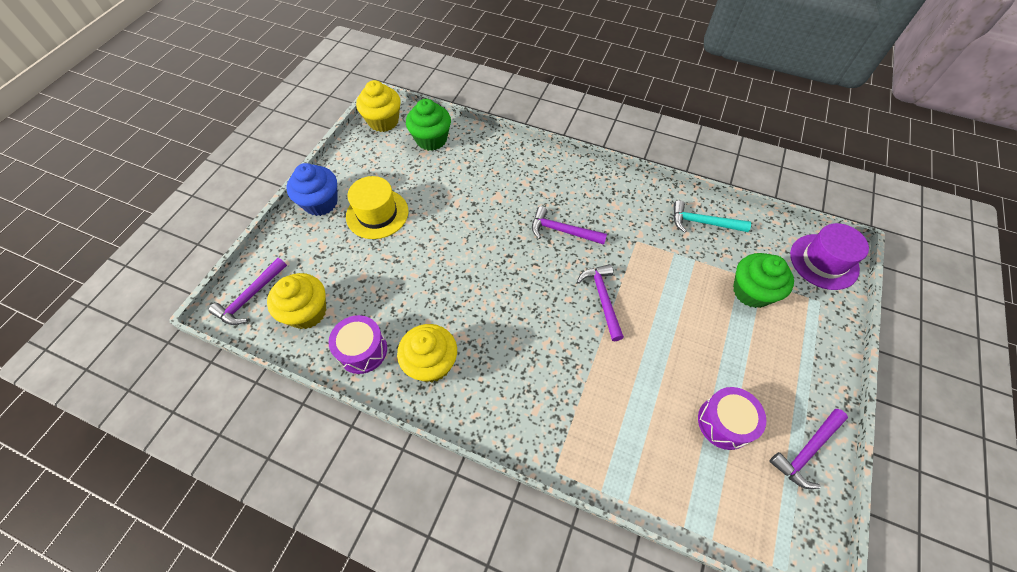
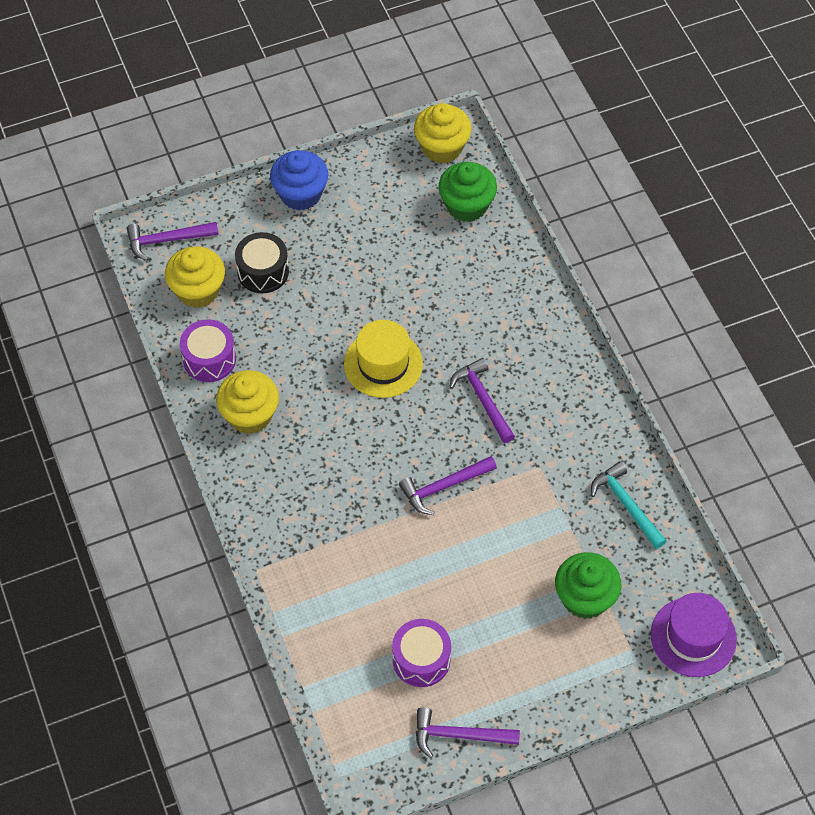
camera: 45 degrees right, 0 degrees up
yellow hat [346,176,408,239] -> yellow hat moved to [344,320,423,398]
purple hammer [577,264,624,341] -> purple hammer turned 150 degrees counterclockwise [399,456,497,515]
none -> black drum [235,232,289,293]

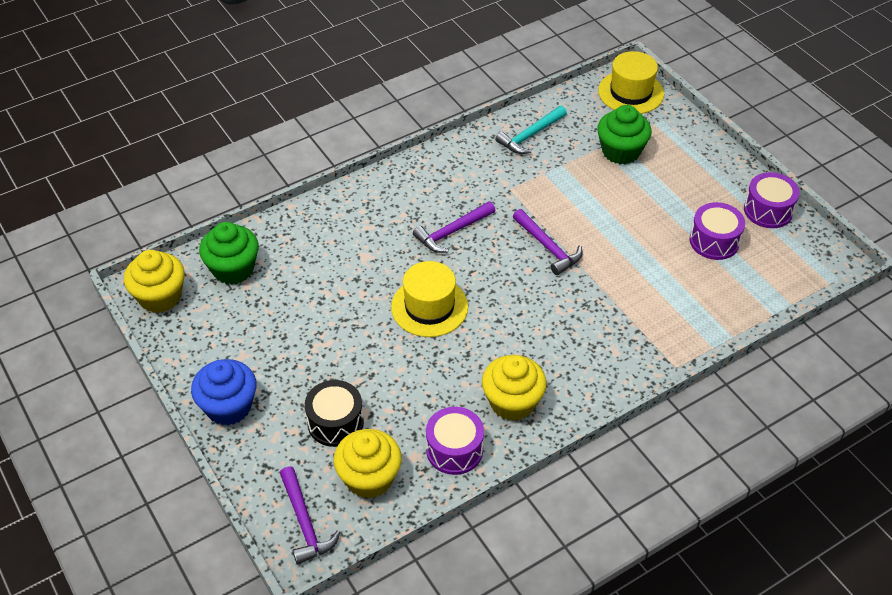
camera: 100 degrees left, 10 degrees down
purple hammer [416,708,520,758] -> purple drum [744,172,800,228]
purple hat [651,593,737,677] -> yellow hat [598,51,664,114]

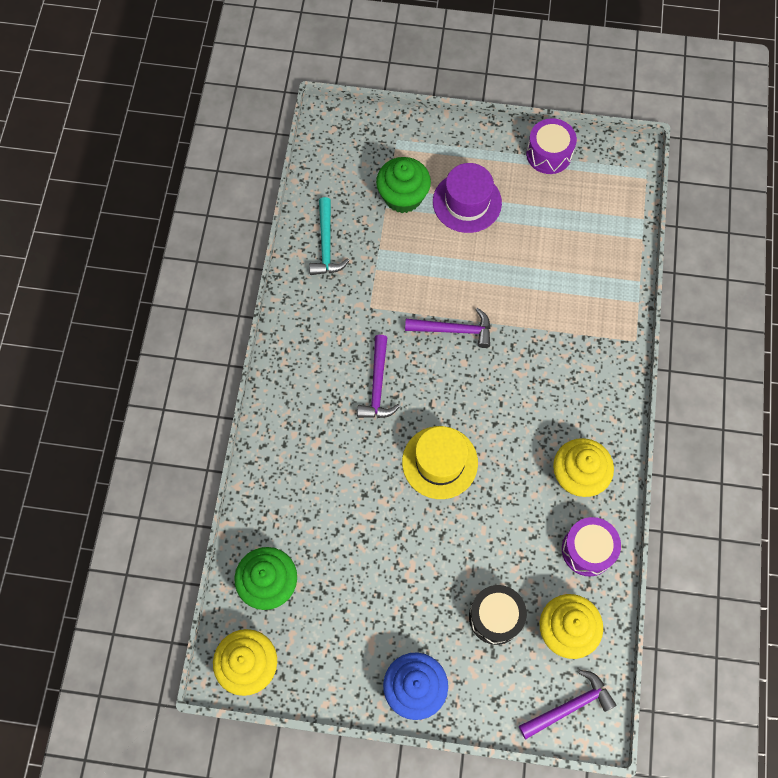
camera: 50 degrees left, 20 degrees up
purple hammer [280,466,340,565] -> purple hammer turned 45 degrees counterclockwise [519,670,616,739]
yellow hat [598,51,664,114] -> none
purple drum [690,202,745,260] -> none
none -> purple hat [433,163,502,233]

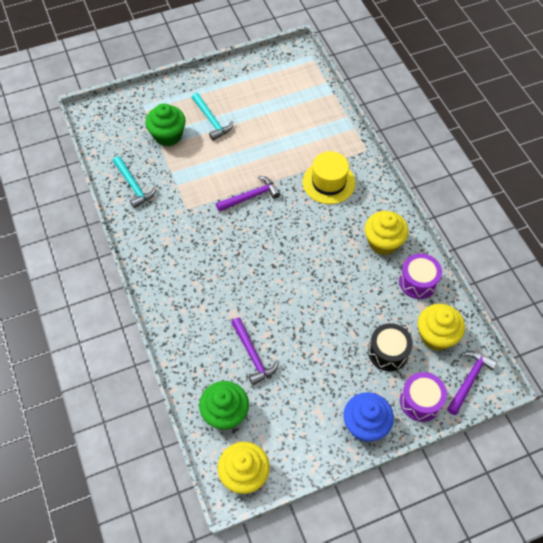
camera: 30 degrees left, 10 degrees down
purple hammer [357,335,400,418] -> purple hammer moved to [231,318,279,385]
yellow hat [402,426,478,499] -> yellow hat moved to [303,151,355,204]
purple hat [433,163,502,233] -> turquoise hammer [192,93,233,141]
purple drum [526,118,577,174] -> purple drum moved to [400,372,447,422]

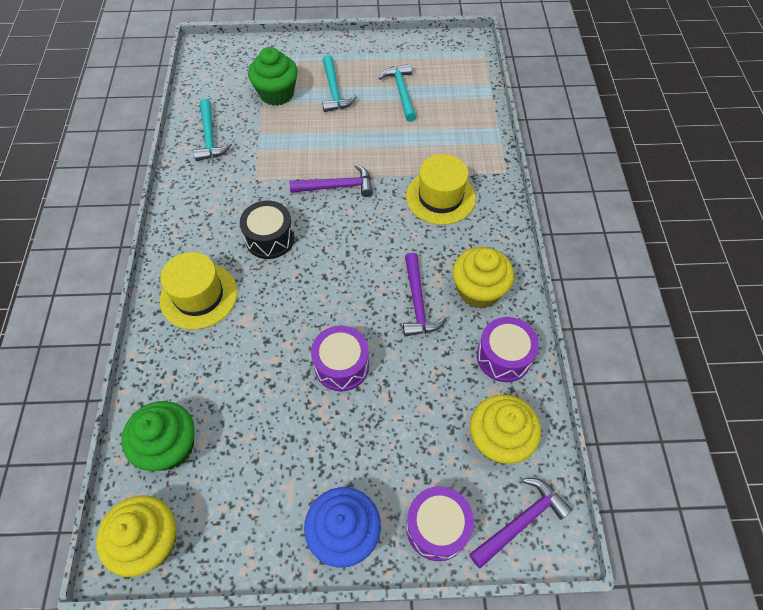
camera: 20 degrees right, 0 degrees up
purple hammer [231,318,279,385] -> purple hammer moved to [403,253,447,337]
black drum [368,323,413,371] -> black drum moved to [240,200,295,259]
none -> yellow hat [160,252,237,330]
none -> purple drum [311,325,369,391]
none -> turquoise hammer [379,64,416,122]

